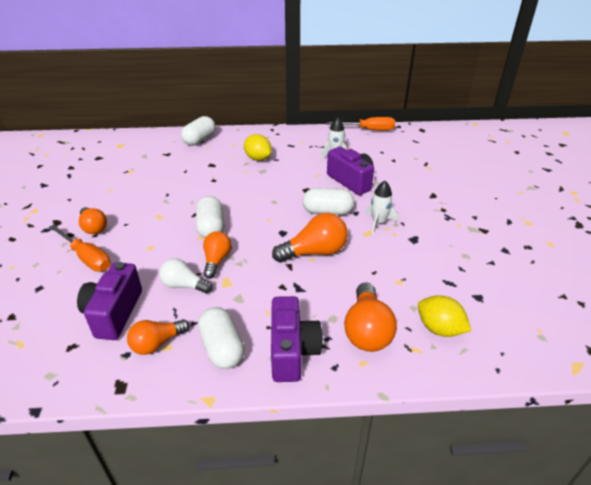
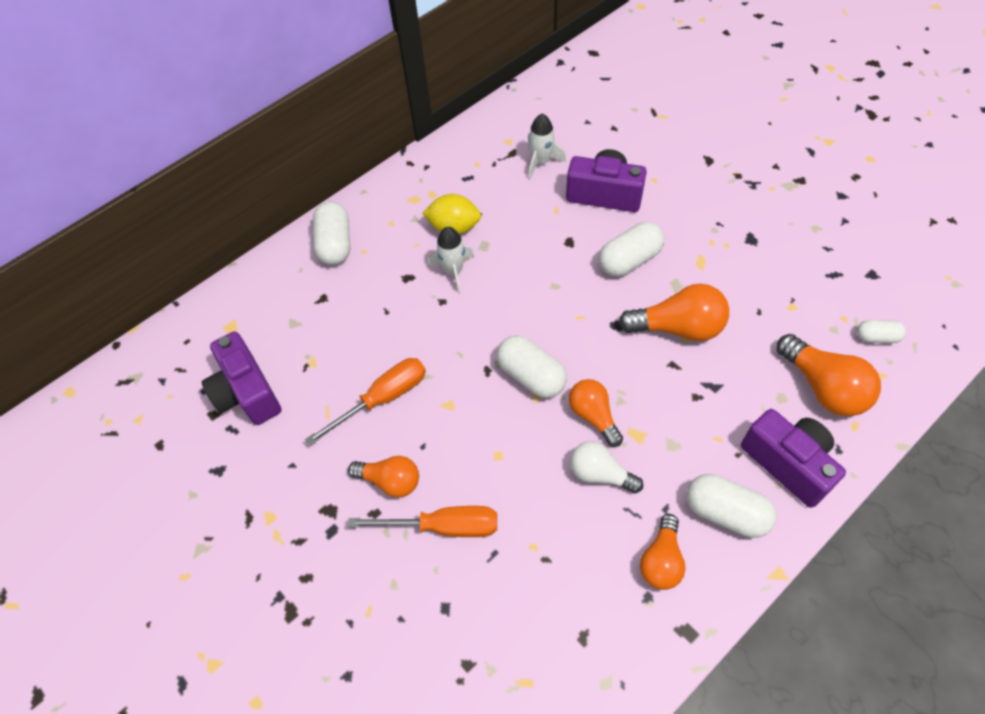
camera: 35 degrees left, 20 degrees up
purple camera [77,262,142,340] -> purple camera moved to [202,331,281,425]
white light bulb [159,258,213,294] -> white light bulb turned 45 degrees clockwise [570,441,643,494]
orange light bulb [272,213,348,262] -> orange light bulb turned 60 degrees clockwise [619,284,729,341]
orange screwdriver [326,117,395,131] -> orange screwdriver moved to [305,358,426,446]
white rocket [366,181,399,234] -> white rocket moved to [428,227,474,293]
yellow lemon [418,295,471,337] -> white capsule [857,320,906,343]

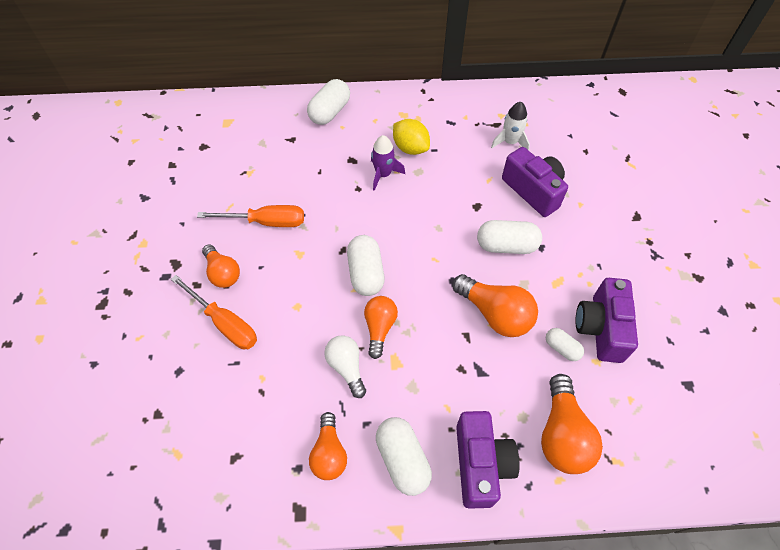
camera: 35 degrees right, 0 degrees up
purple camera [202,331,281,425] -> purple camera moved to [575,278,638,363]
white rocket [428,227,474,293] -> purple rocket [371,135,405,191]
orange light bulb [640,514,686,590] -> orange light bulb turned 60 degrees counterclockwise [309,412,347,480]
white capsule [857,320,906,343] -> white capsule moved to [546,328,584,361]

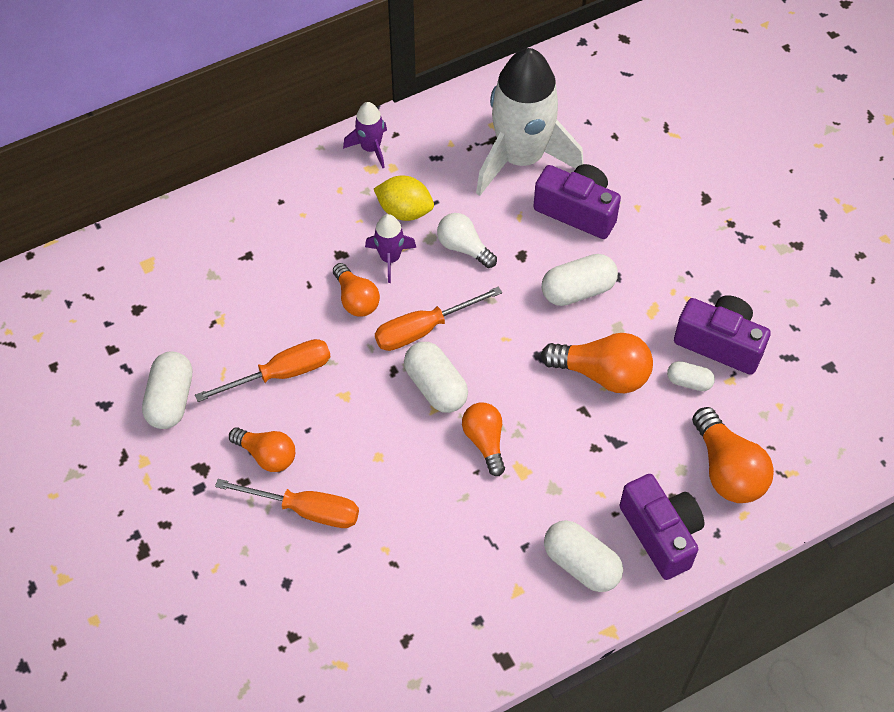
camera: 25 degrees left, 0 degrees up
white capsule [307,79,350,125] -> white capsule moved to [142,351,192,429]
orange light bulb [309,412,347,480] -> orange light bulb moved to [333,263,380,317]
white light bulb [324,335,366,398] -> white light bulb moved to [437,213,497,268]
white rocket [491,102,530,150] -> white rocket [476,48,584,196], size x2.26
purple camera [575,278,638,363] -> purple camera turned 135 degrees clockwise [674,295,771,375]
none -> purple rocket [343,102,387,168]
none -> orange screwdriver [375,286,502,351]

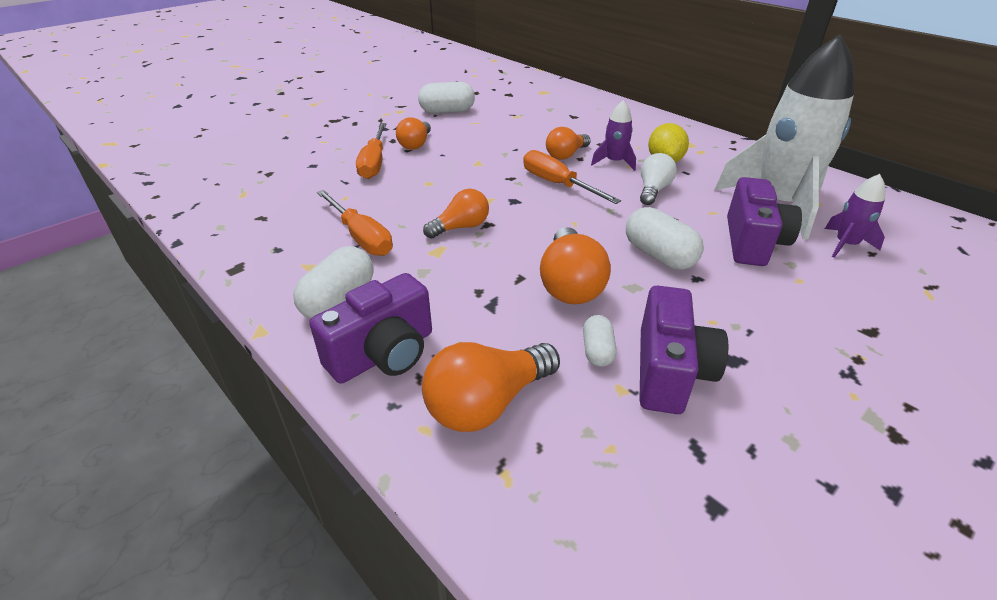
camera: 75 degrees right, 20 degrees down
orange screwdriver [195,339,331,402] -> orange screwdriver moved to [317,190,393,256]
purple rocket [343,102,387,168] -> purple rocket moved to [825,174,885,258]
white capsule [404,342,468,413] -> none

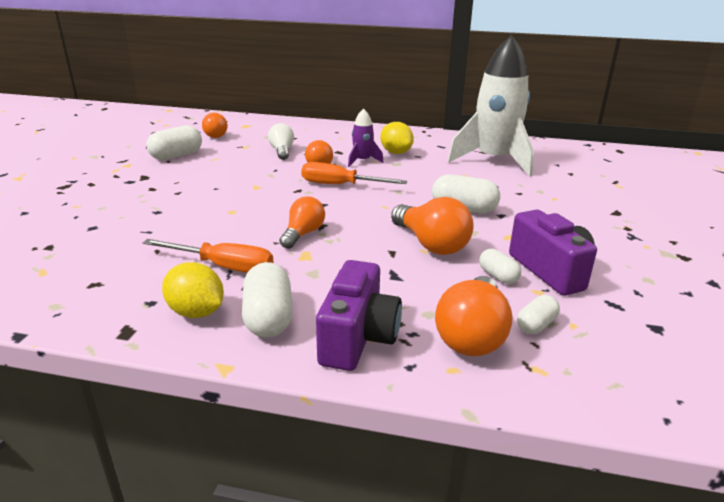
camera: 35 degrees left, 10 degrees down
orange screwdriver [356,123,386,179] -> none
orange light bulb [396,117,431,150] -> orange light bulb moved to [202,113,228,138]
white light bulb [640,153,677,205] -> white light bulb moved to [268,123,294,160]
purple camera [727,177,802,266] -> none
purple rocket [825,174,885,258] -> none
none -> yellow lemon [162,262,224,318]
none -> white capsule [517,295,560,334]

